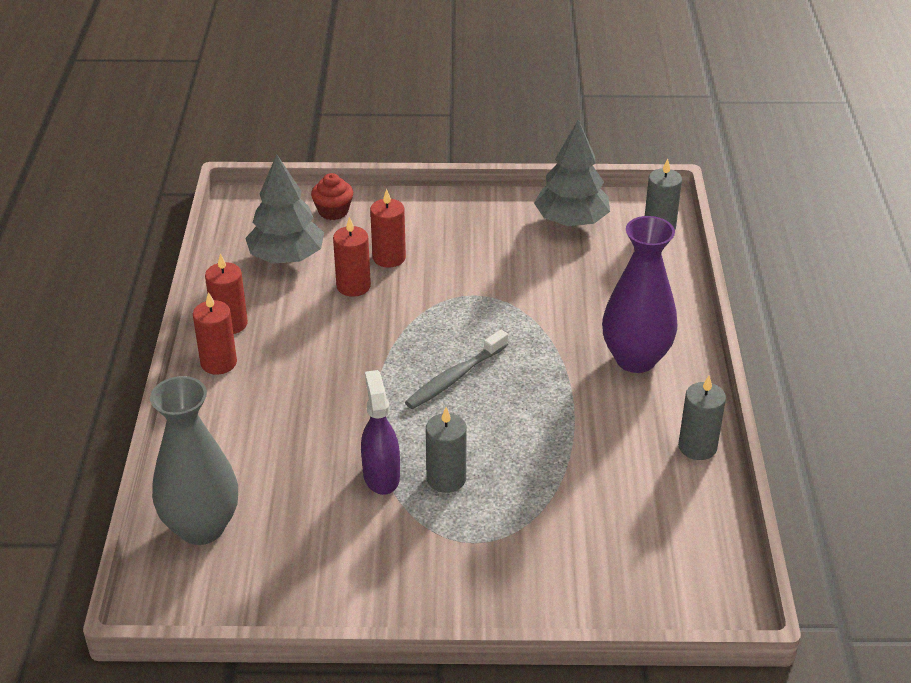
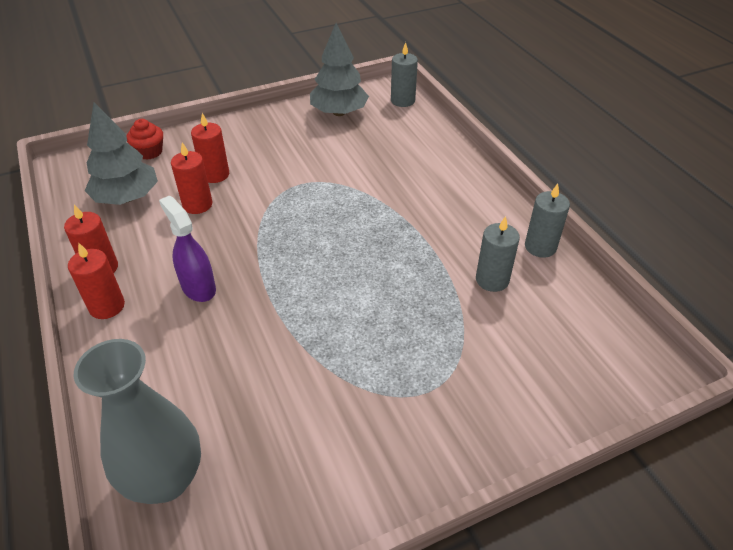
camera: 25 degrees left, 5 degrees up
purple spray bottle [361,370,400,495] -> purple spray bottle moved to [159,195,216,302]
grey toothbrush [405,330,508,409] -> none
grey candle [426,407,467,493] -> grey candle moved to [476,216,520,292]
purple vase [602,216,677,373] -> none

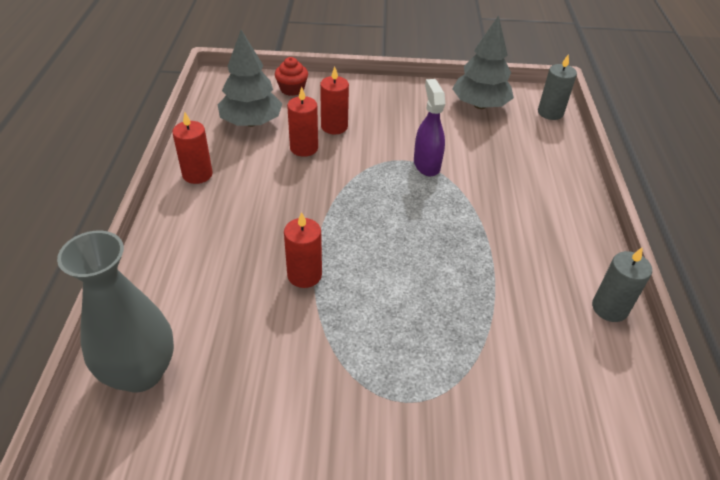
camera: 25 degrees right, 0 degrees up
red candle [68,242,125,319] -> red candle moved to [284,212,322,288]
purple spray bottle [159,195,216,302] -> purple spray bottle moved to [414,79,445,176]
grey candle [476,216,520,292] -> none

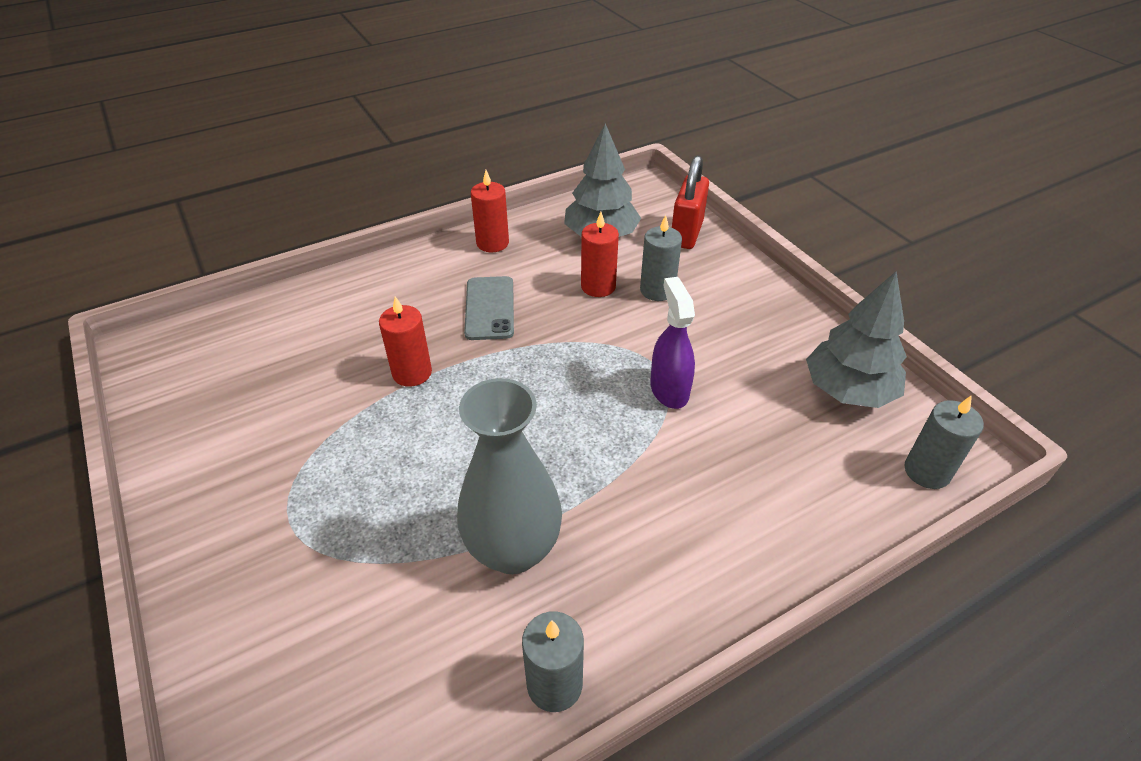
camera: 60 degrees right, 0 degrees up
grey vase [57,231,174,392] -> grey vase moved to [457,378,562,574]
red cupcake [275,57,308,96] -> red padlock [672,156,709,249]
red candle [320,66,349,134] -> grey candle [640,215,682,301]
purple spray bottle [414,79,445,176] -> purple spray bottle turned 60 degrees counterclockwise [650,277,695,409]
none -> grey phone [464,276,514,340]

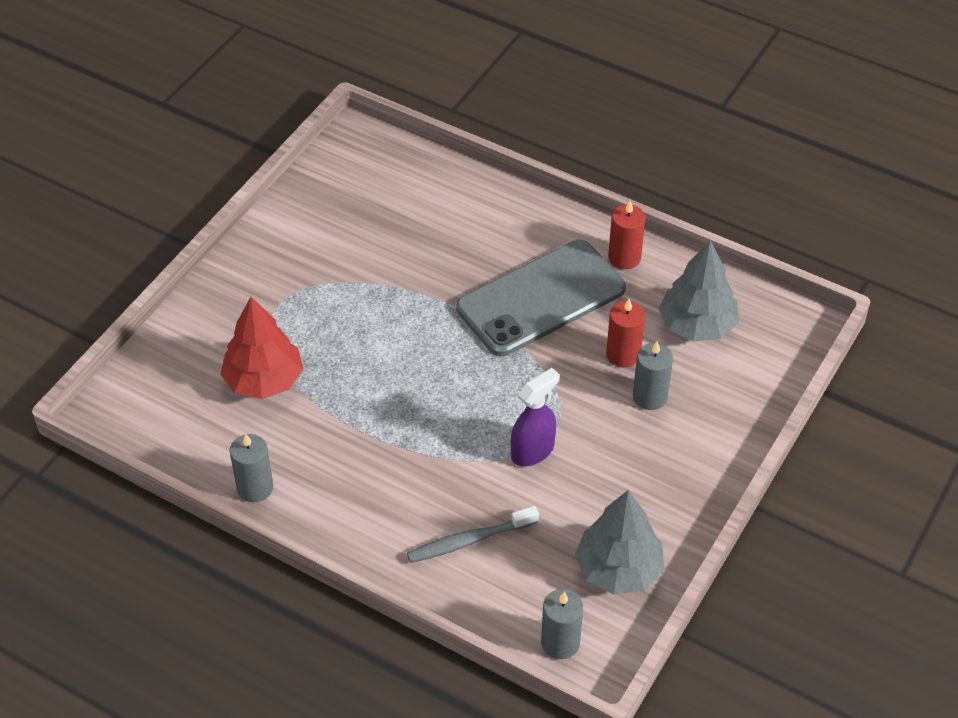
camera: 60 degrees right, 5 degrees up
red candle [379,296,432,387] -> none
grey vase [457,378,562,574] -> none
grey phone [464,276,514,340] -> grey phone [456,240,626,356], size x1.90
red padlock [672,156,709,249] -> none
none -> red tree [220,297,303,399]
none -> grey toothbrush [407,506,539,563]

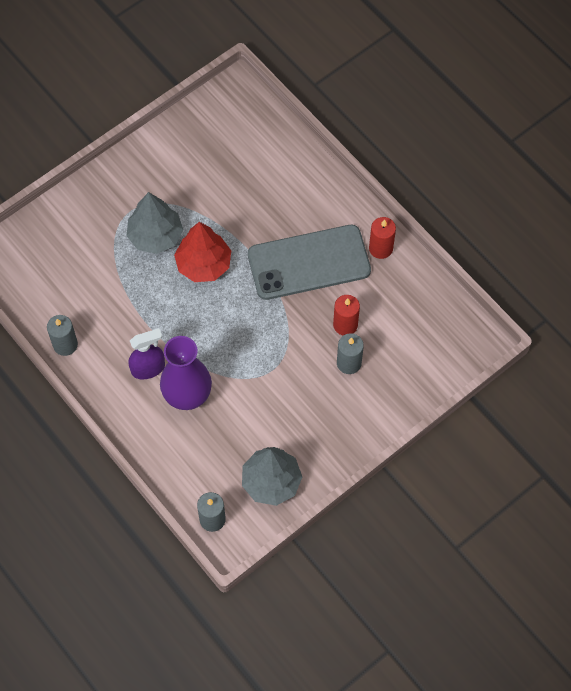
camera: 20 degrees right, 15 degrees up
red tree [220,297,303,399] -> red tree moved to [174,222,231,282]
grey toothbrush [407,506,539,563] -> none
purple spray bottle [511,368,560,467] -> purple spray bottle moved to [128,328,165,379]
grey tree [659,241,739,342] -> grey tree moved to [127,192,183,254]
none -> purple vase [160,336,212,410]

